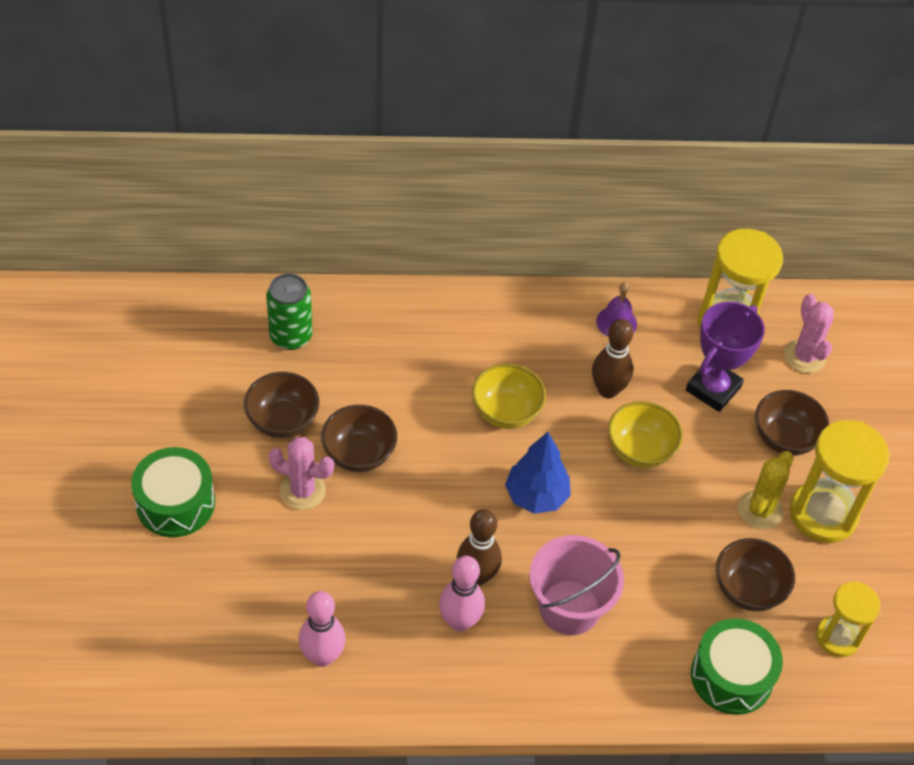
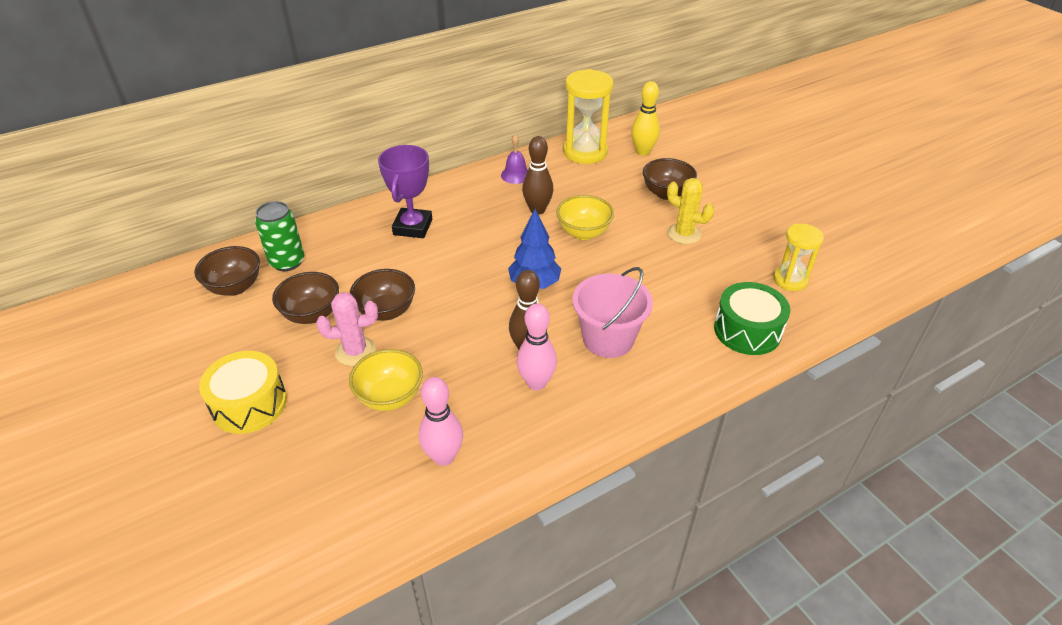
camera: 25 degrees left, 10 degrees down
green drum [131,447,215,537] -> yellow drum [199,351,287,434]
yellow bowl [472,363,546,429] -> yellow bowl moved to [349,349,423,411]
purple trophy [686,301,765,412] -> purple trophy moved to [378,145,432,238]
brown bowl [716,538,795,611] -> brown bowl moved to [194,246,260,296]
yellow cactus [738,451,794,529] -> yellow cactus turned 60 degrees counterclockwise [667,178,714,244]
pink cactus [784,294,834,373] -> yellow bowling pin [631,81,660,156]
yellow hourglass [790,420,890,543] -> none

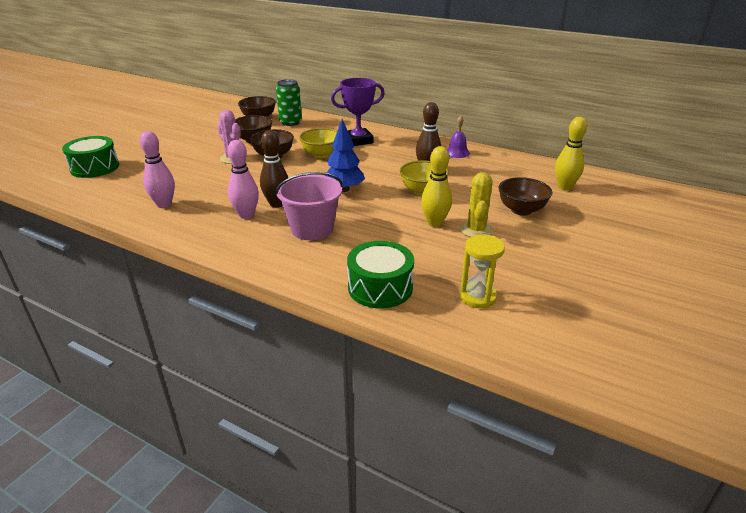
camera: 60 degrees right, 10 degrees down
yellow drum [199,351,287,434] -> none
yellow bowl [349,349,423,411] -> yellow bowl moved to [299,128,337,158]
yellow hourglass [563,69,614,164] -> none
none -> green drum [62,136,119,178]
none -> yellow bowling pin [421,146,452,227]

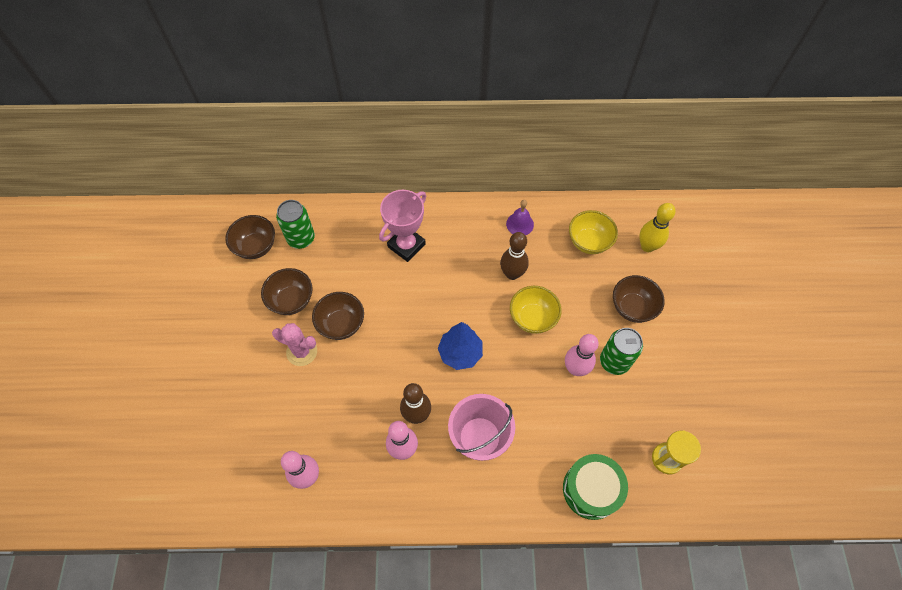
camera: 30 degrees left, 30 degrees up
green drum [62,136,119,178] -> none
yellow bowl [299,128,337,158] -> yellow bowl moved to [569,210,618,254]
purple trophy [331,78,385,146] -> pink trophy [379,190,426,262]
yellow bowling pin [421,146,452,227] -> pink bowling pin [565,334,599,376]
yellow cactus [460,172,493,237] -> green can [600,328,643,375]

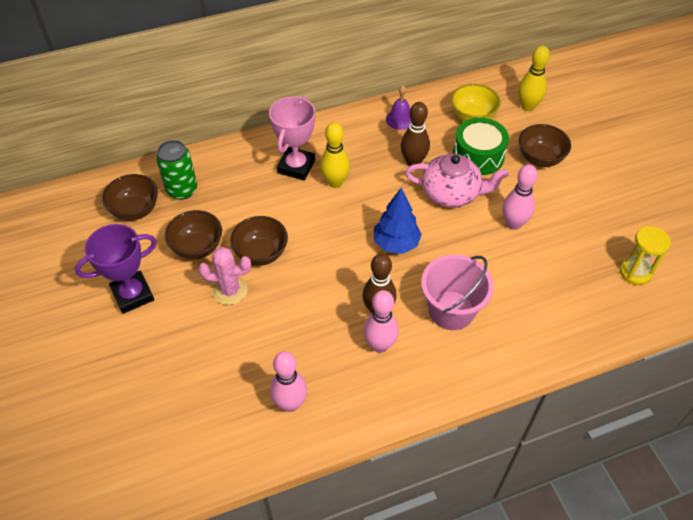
camera: 20 degrees left, 10 degrees down
yellow bowl [510,286,562,334] -> pink teapot [405,154,509,207]
green drum [563,454,628,520] -> green drum moved to [453,118,509,175]
green can [600,328,643,375] -> none
none -> purple trophy [75,224,157,314]
none -> yellow bowling pin [320,122,350,188]

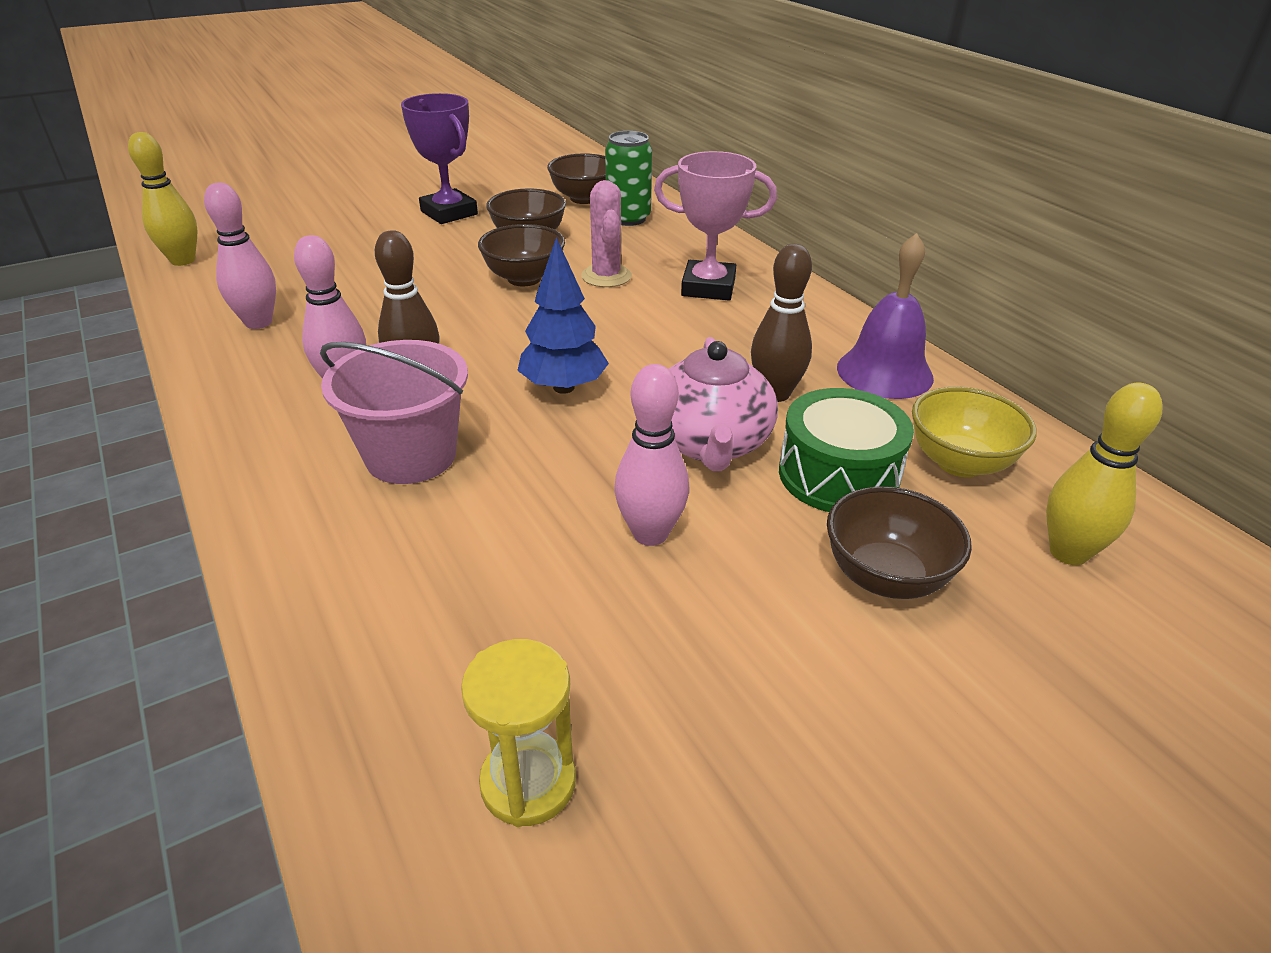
camera: 80 degrees right, 15 degrees down
pink cactus [198,247,251,305] -> pink cactus moved to [581,180,632,287]
yellow bowling pin [320,122,350,188] -> yellow bowling pin moved to [128,132,197,266]
purple bell [386,86,411,130] -> purple bell [837,233,934,399], size x1.61

